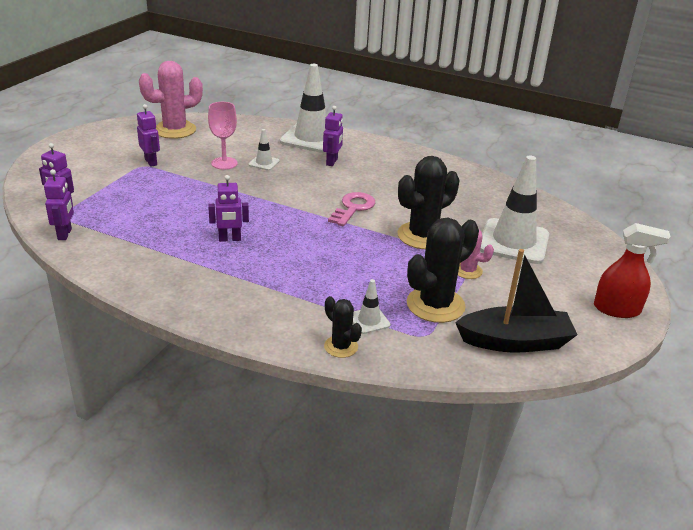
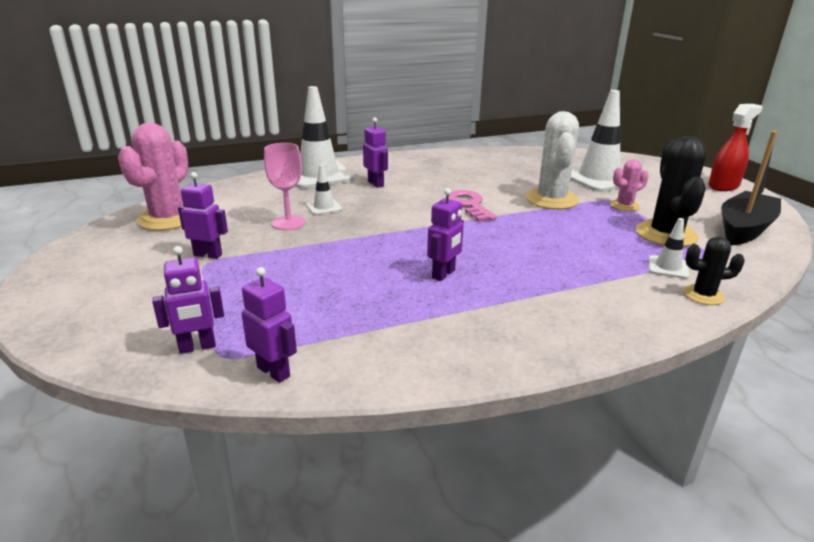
camera: 45 degrees left, 5 degrees down
black cactus [397,156,460,249] -> white cactus [526,111,579,209]

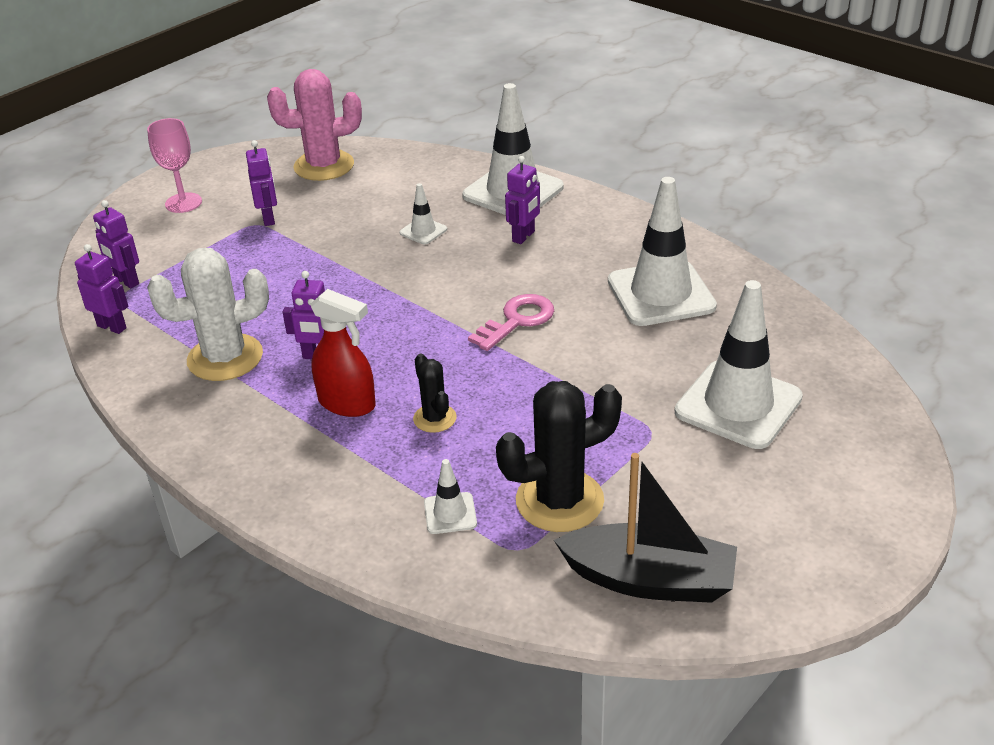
camera: 65 degrees right, 10 degrees up
purple robot [242,267,297,383] -> purple robot turned 75 degrees counterclockwise [75,244,128,334]
pink goblet [264,143,306,230] -> pink goblet moved to [147,118,202,213]
white cactus [526,111,579,209] -> white cactus moved to [147,248,269,381]
pink cactus [610,159,649,211] -> none
black cactus [683,236,745,305] -> black cactus moved to [413,354,456,433]
red spray bottle [708,104,763,191] -> red spray bottle moved to [310,289,376,417]
none -> white traffic cone [608,177,717,326]

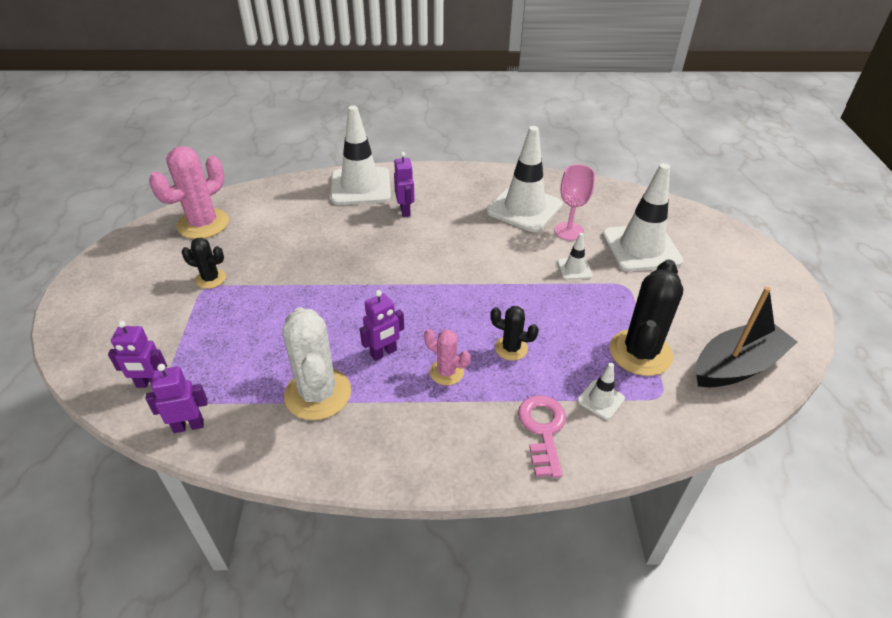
camera: 45 degrees left, 5 degrees up
pink goblet [147,118,202,213] -> pink goblet moved to [554,164,595,240]
white cactus [147,248,269,381] -> white cactus turned 45 degrees counterclockwise [282,307,351,420]
purple robot [246,140,277,226] -> black cactus [182,237,226,289]
red spray bottle [310,289,376,417] -> pink cactus [424,329,471,385]
white traffic cone [400,183,447,244] -> white traffic cone moved to [557,233,592,280]
pink key [468,294,554,351] -> pink key moved to [518,395,566,478]

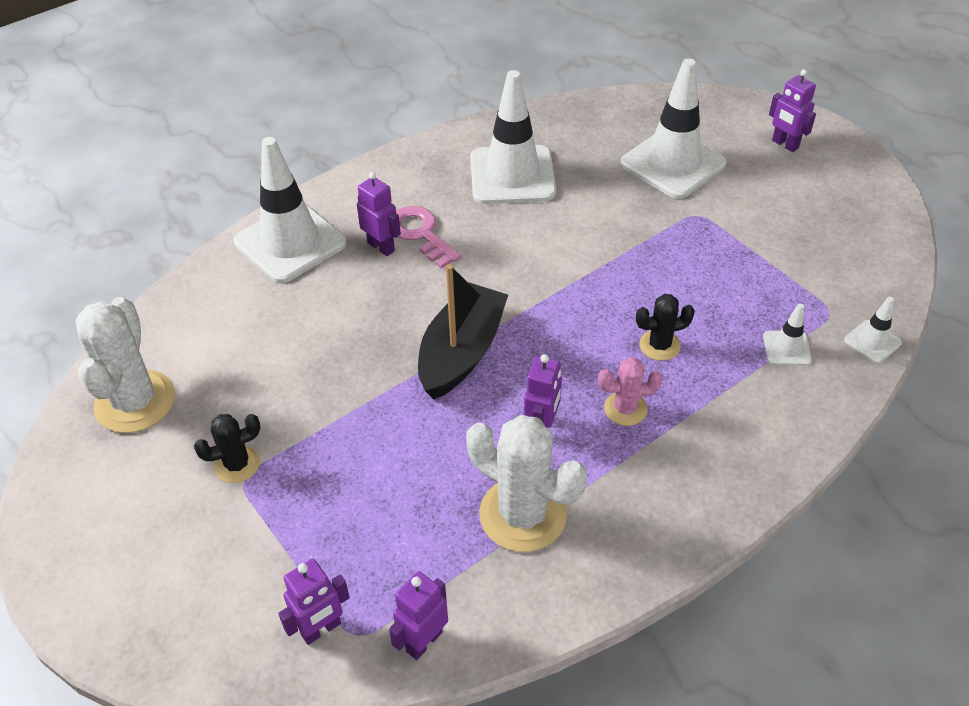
camera: 35 degrees left, 5 degrees up
pink cactus [149,146,229,239] -> white cactus [75,297,175,433]
pink key [518,395,566,478] -> pink key moved to [396,206,462,268]
pink goblet [554,164,595,240] -> none
white traffic cone [557,233,592,280] -> white traffic cone moved to [844,297,902,363]
black cactus [609,259,683,376] -> none
black boat [696,287,797,387] -> black boat moved to [418,264,508,400]
none -> purple robot [769,69,816,152]

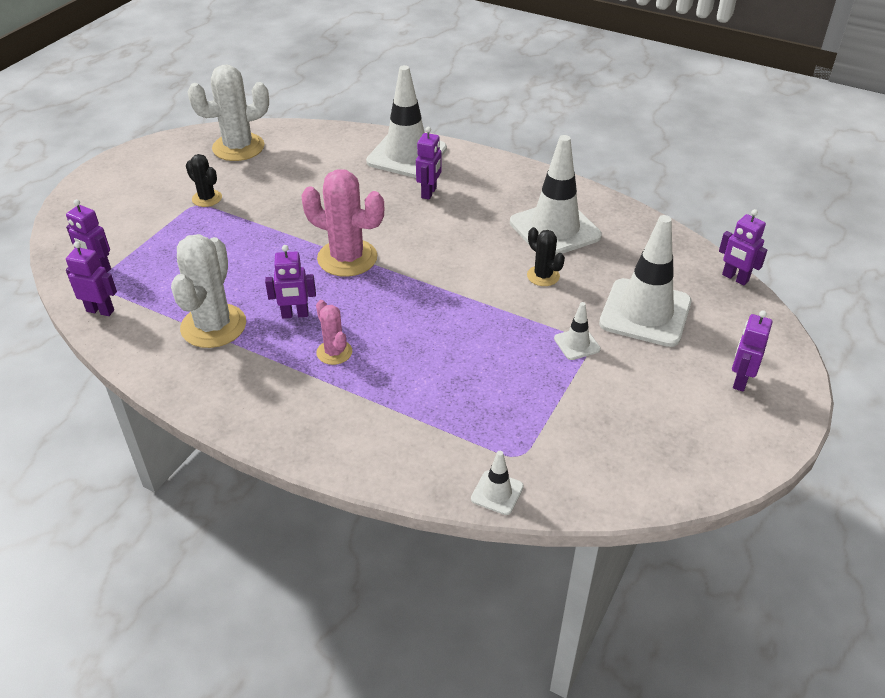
camera: 65 degrees right, 5 degrees down
pink key [396,206,462,268] -> none
black boat [418,264,508,400] -> pink cactus [301,169,384,277]
black cactus [636,294,695,361] -> black cactus moved to [527,227,565,286]
white traffic cone [763,303,812,366] -> white traffic cone moved to [554,302,601,360]
none -> purple robot [719,209,767,285]

